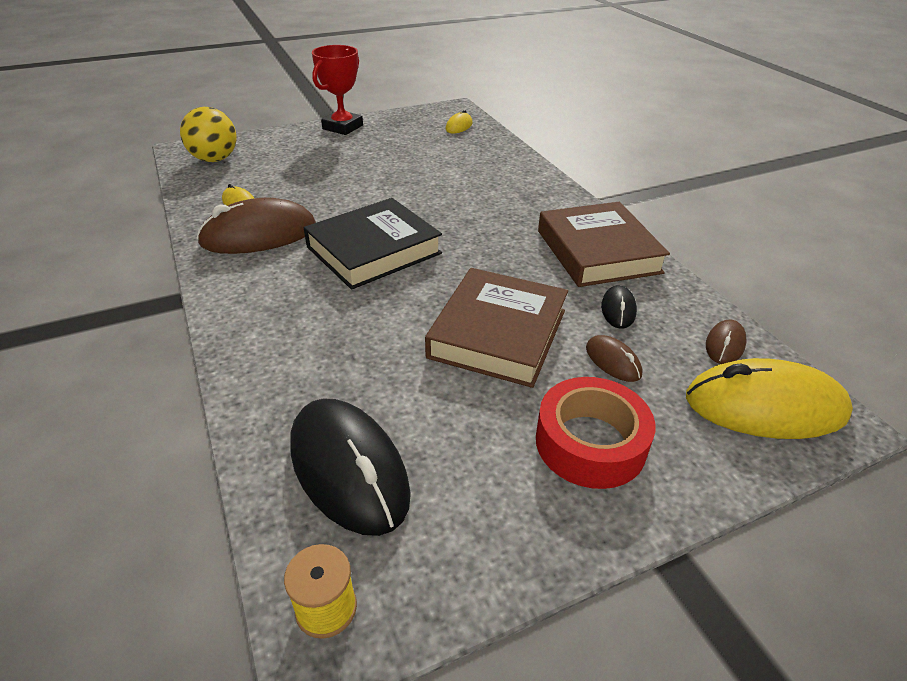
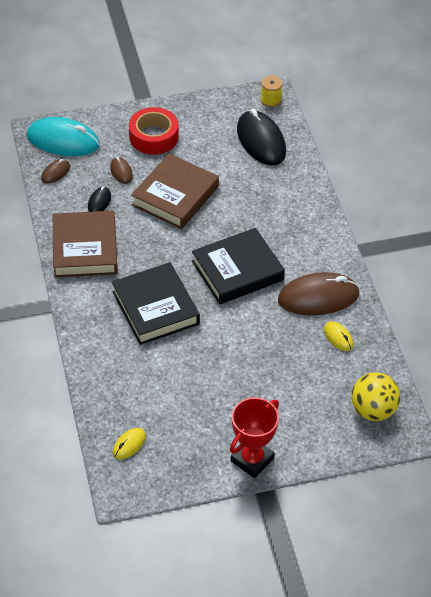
camera: 170 degrees left, 10 degrees up
yellow mouse [686,358,853,439] -> turquoise mouse [26,117,100,156]
none -> black book [112,262,200,345]

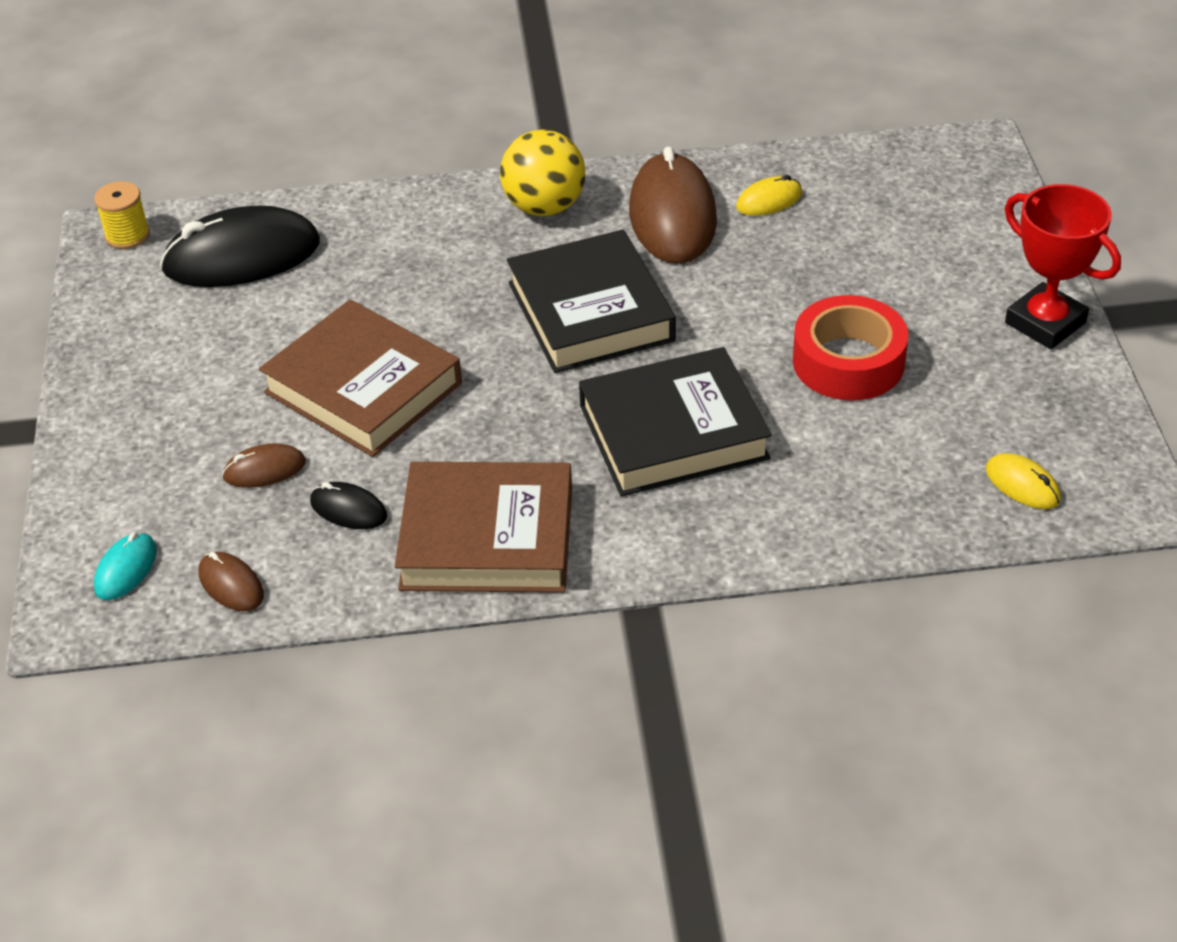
camera: 80 degrees left, 5 degrees down
turquoise mouse [26,117,100,156] -> turquoise mouse [94,532,157,600], size x0.47
red tape [129,107,179,154] -> red tape moved to [793,295,908,401]
yellow ball [351,372,400,421] -> yellow ball moved to [500,129,585,216]

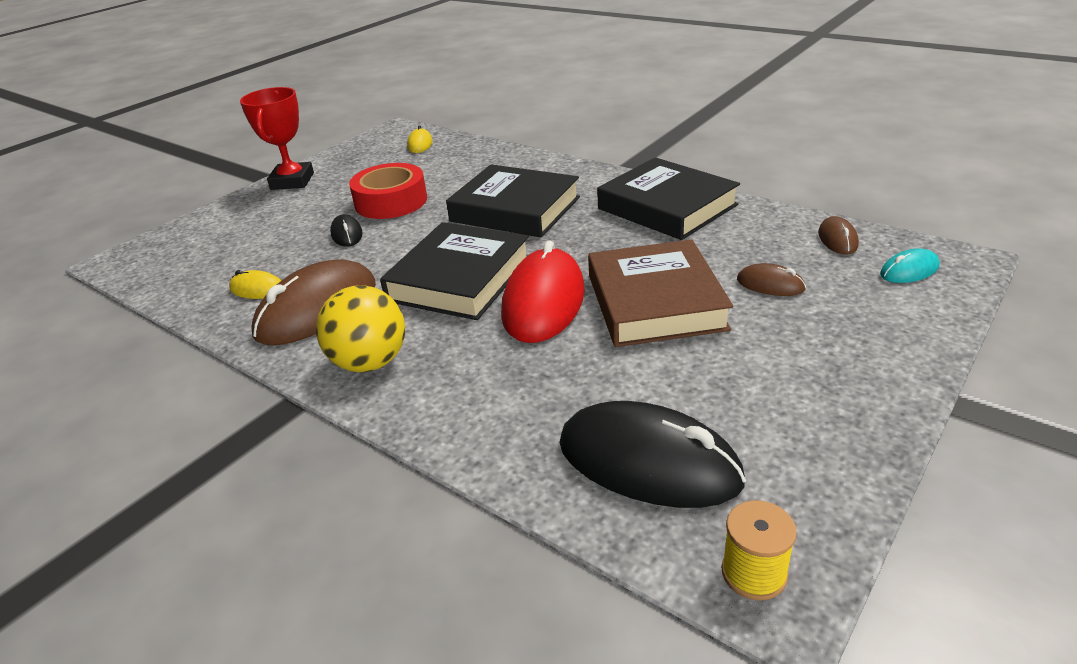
camera: 135 degrees left, 10 degrees down
black mouse [310,482,387,529] -> black mouse moved to [330,214,363,247]
brown book [395,462,572,593] -> black book [597,157,740,240]
none -> red mouse [501,240,585,343]

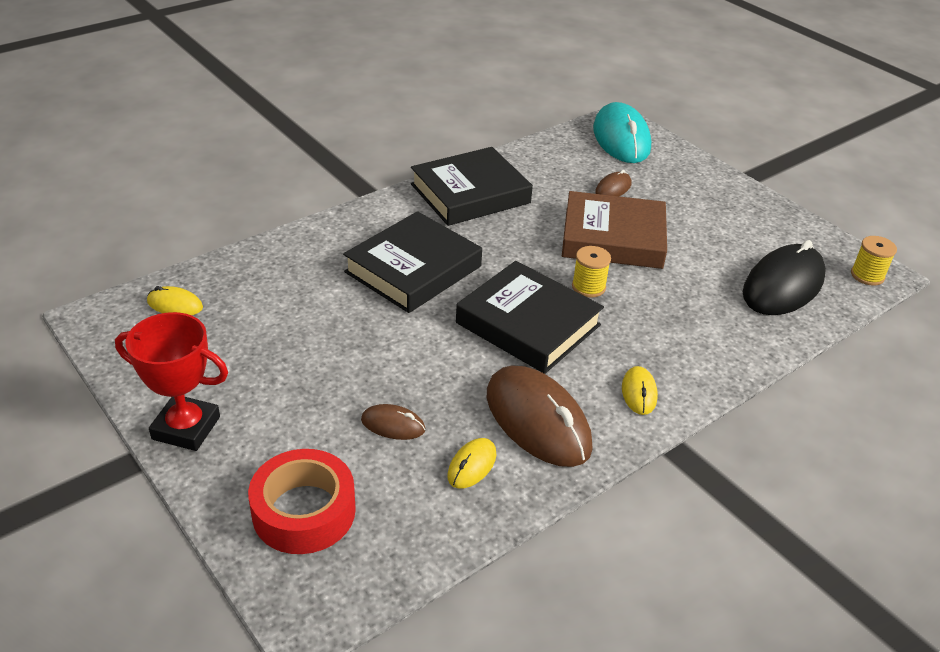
camera: 80 degrees left, 5 degrees up
yellow ball [316,285,405,372] -> yellow mouse [622,366,658,415]
black mouse [330,214,363,247] -> none
red tape [349,163,427,219] -> red tape moved to [248,449,356,554]
red mouse [501,240,585,343] -> yellow spool [572,246,611,297]
brown mouse [818,216,859,255] -> brown mouse moved to [361,404,425,440]
turquoise mouse [880,248,940,283] -> turquoise mouse [593,102,651,163], size x2.14

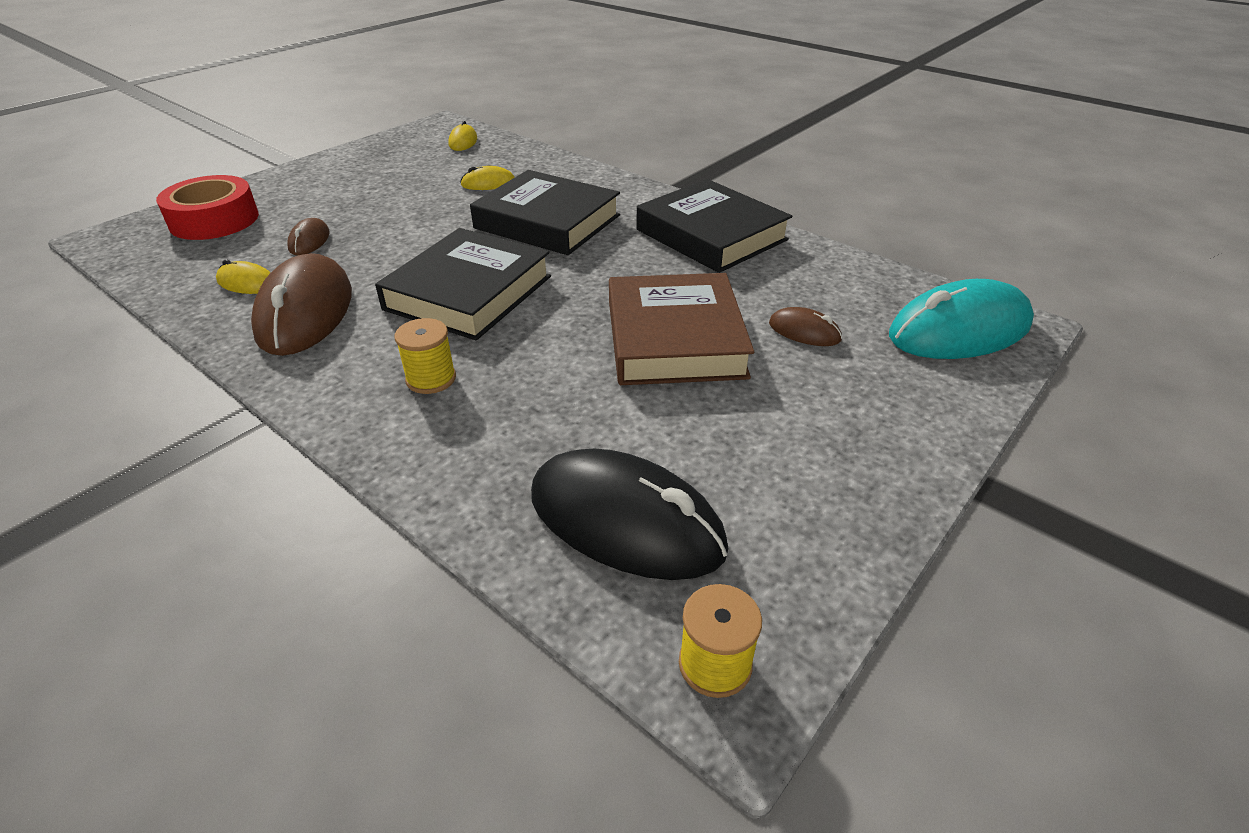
camera: 80 degrees right, 0 degrees up
red trophy [115,312,228,451] -> none
brown mouse [487,365,593,467] -> brown mouse turned 45 degrees counterclockwise [251,253,352,356]
yellow spool [572,246,611,297] -> yellow spool moved to [395,318,456,394]
yellow mouse [622,366,658,415] -> yellow mouse moved to [460,166,515,190]

